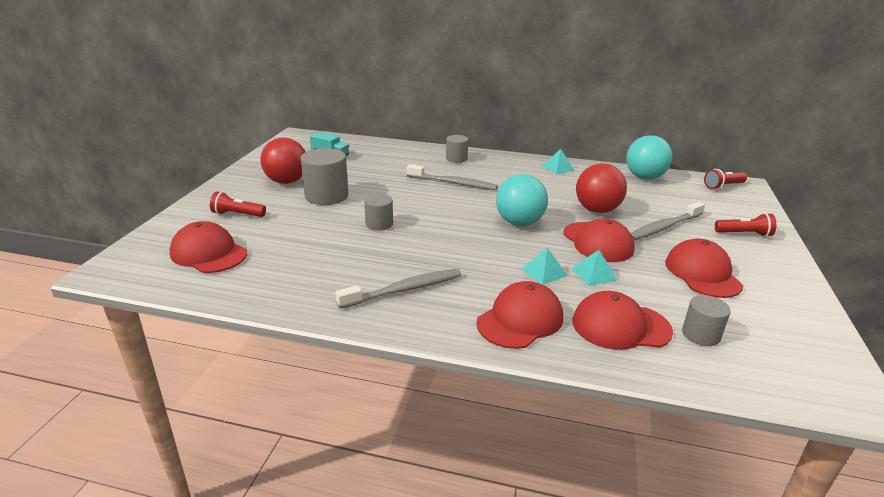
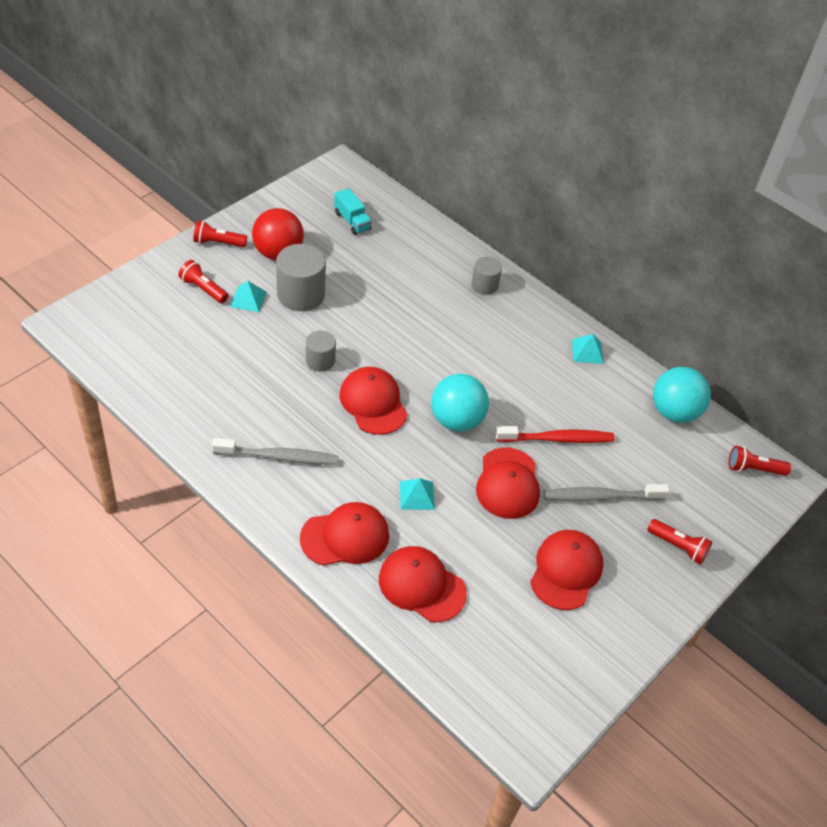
camera: 25 degrees right, 20 degrees up
red cap [170,221,247,273] -> red cap moved to [340,367,408,435]
grey toothbrush [407,164,498,190] -> none
turquoise pyramid [571,250,618,286] -> turquoise pyramid moved to [230,281,267,312]
red ball [576,163,627,213] -> red toothbrush [495,426,615,443]
grey cylinder [682,295,731,346] -> none
none -> red flashlight [193,221,247,247]

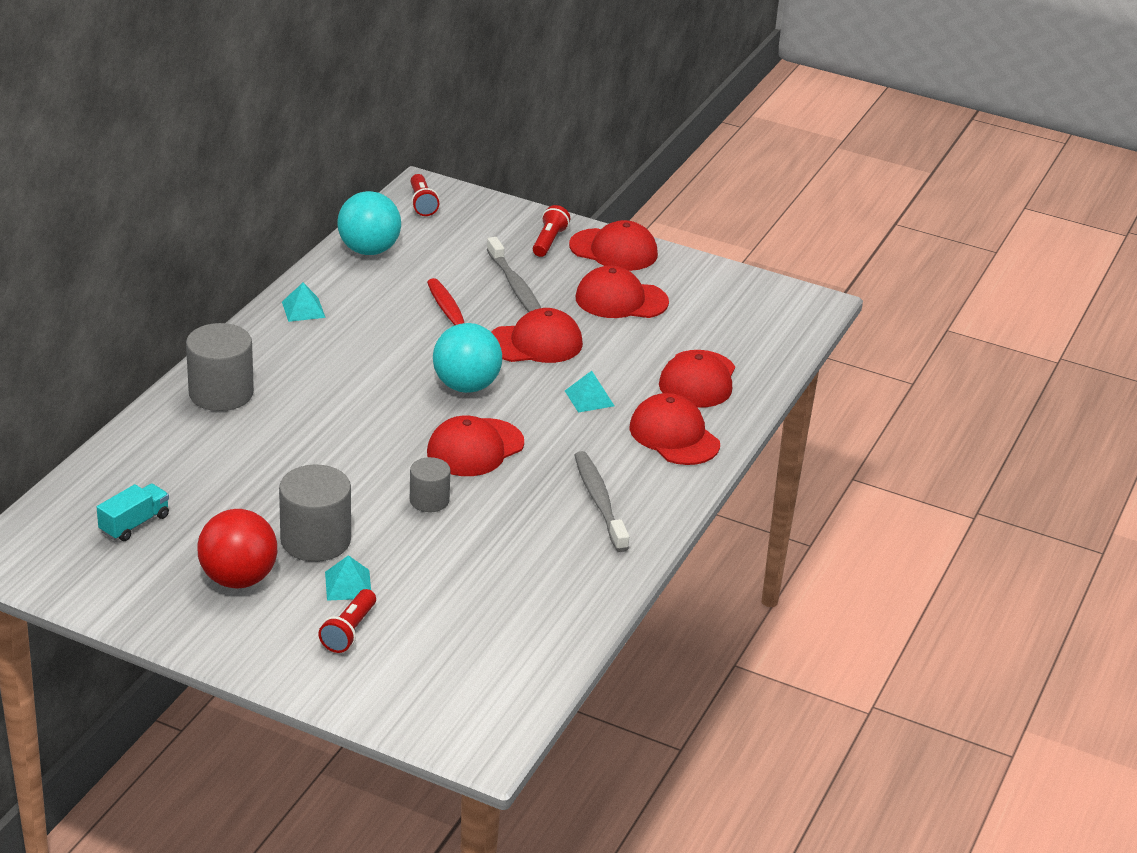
camera: 105 degrees left, 15 degrees down
red flashlight [193,221,247,247] -> none
grey cylinder [471,257,502,295] -> grey cylinder [186,323,254,411], size x1.71
none -> red cap [569,220,658,271]

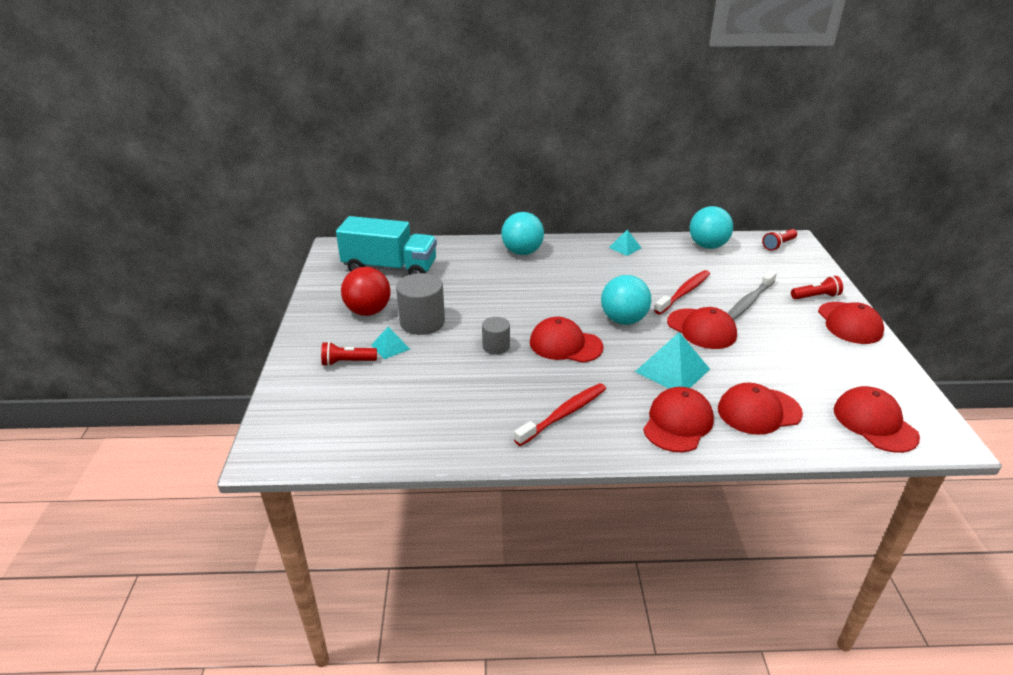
camera: 65 degrees right, 0 degrees up
turquoise truck [97,484,169,541] -> turquoise truck [336,216,437,275], size x2.21
grey cylinder [186,323,254,411] -> turquoise ball [501,212,544,255]
turquoise pyramid [565,371,614,412] -> turquoise pyramid [635,332,710,389], size x1.79
grey toothbrush [574,451,629,552] -> red toothbrush [514,383,606,446]
red cap [576,265,669,318] -> red cap moved to [834,386,920,453]

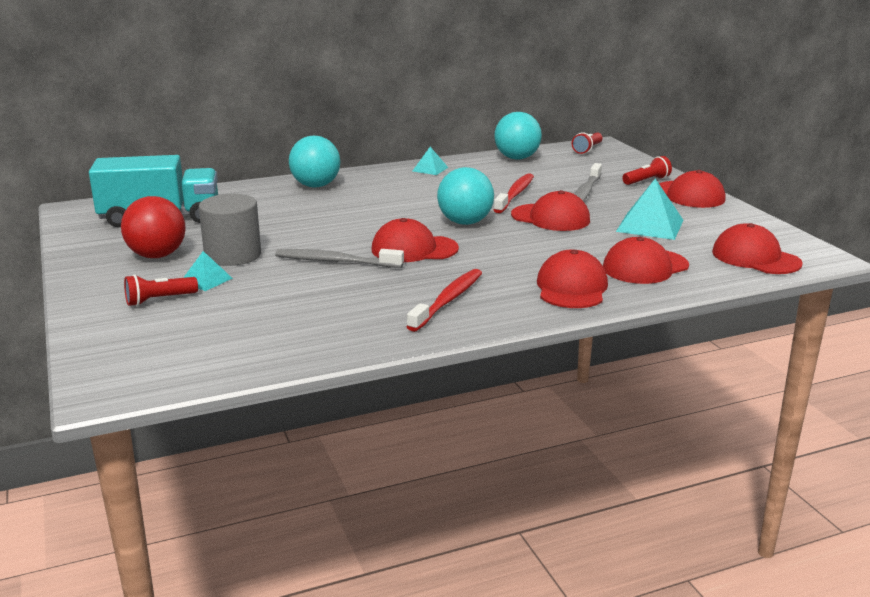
camera: 20 degrees left, 10 degrees down
grey cylinder [482,317,510,355] -> grey toothbrush [275,249,404,268]
turquoise pyramid [635,332,710,389] -> turquoise pyramid moved to [616,179,684,240]

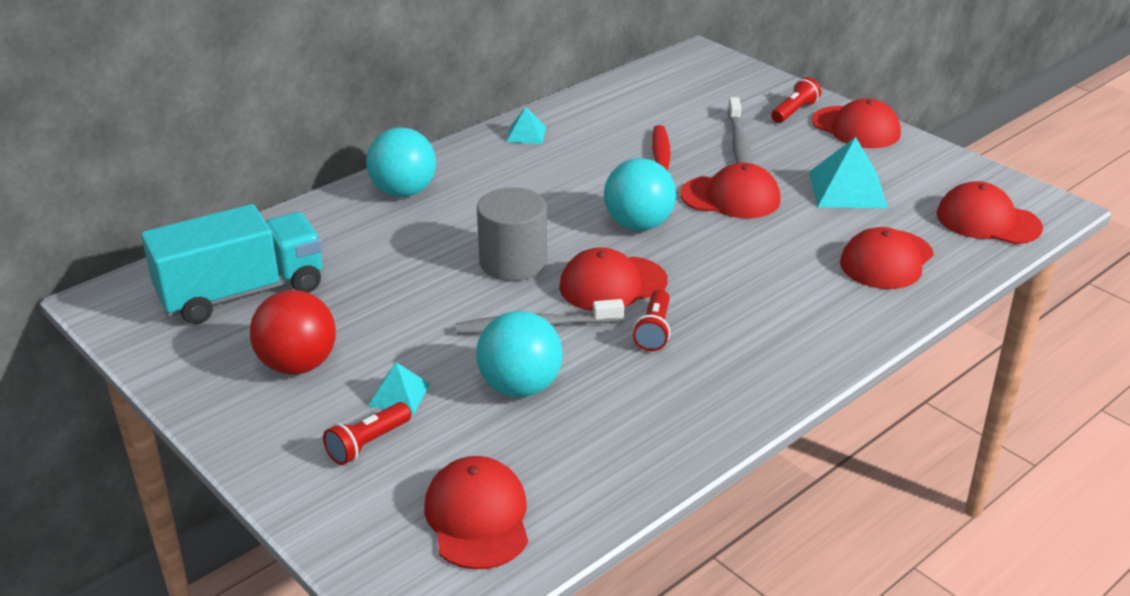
camera: 20 degrees left, 10 degrees up
grey cylinder [199,194,261,266] -> grey cylinder moved to [477,187,547,281]
red toothbrush [407,269,482,332] -> none
turquoise ball [494,112,542,160] -> turquoise ball moved to [476,311,563,397]
red cap [537,250,608,308] -> red cap moved to [424,456,528,570]
red flashlight [572,132,602,154] -> red flashlight moved to [633,289,670,351]

